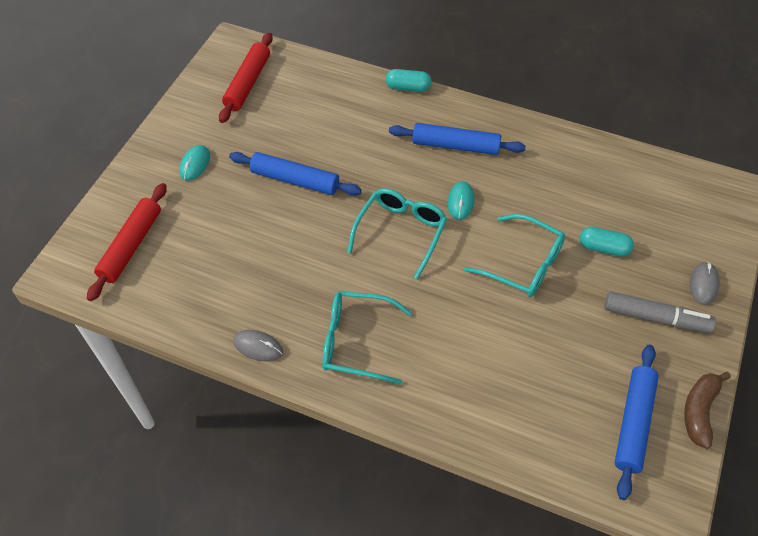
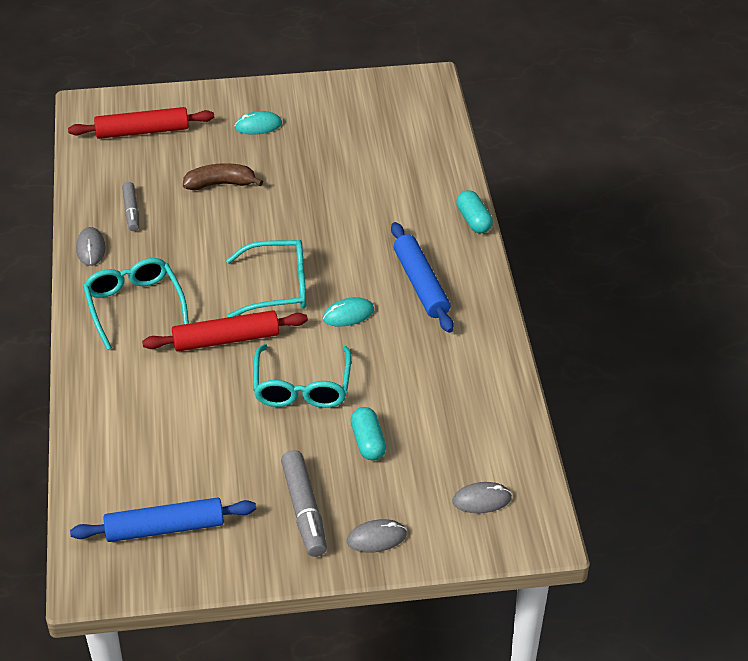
camera: 60 degrees right, 10 degrees down
red rolling pin [219,33,273,123] -> red rolling pin moved to [142,310,308,351]
blue rolling pin [229,152,362,196] -> none
brown banana [684,372,731,449] -> brown banana moved to [183,163,263,190]
none -> grey marker [122,182,139,231]
none -> grey mouse [452,482,512,513]

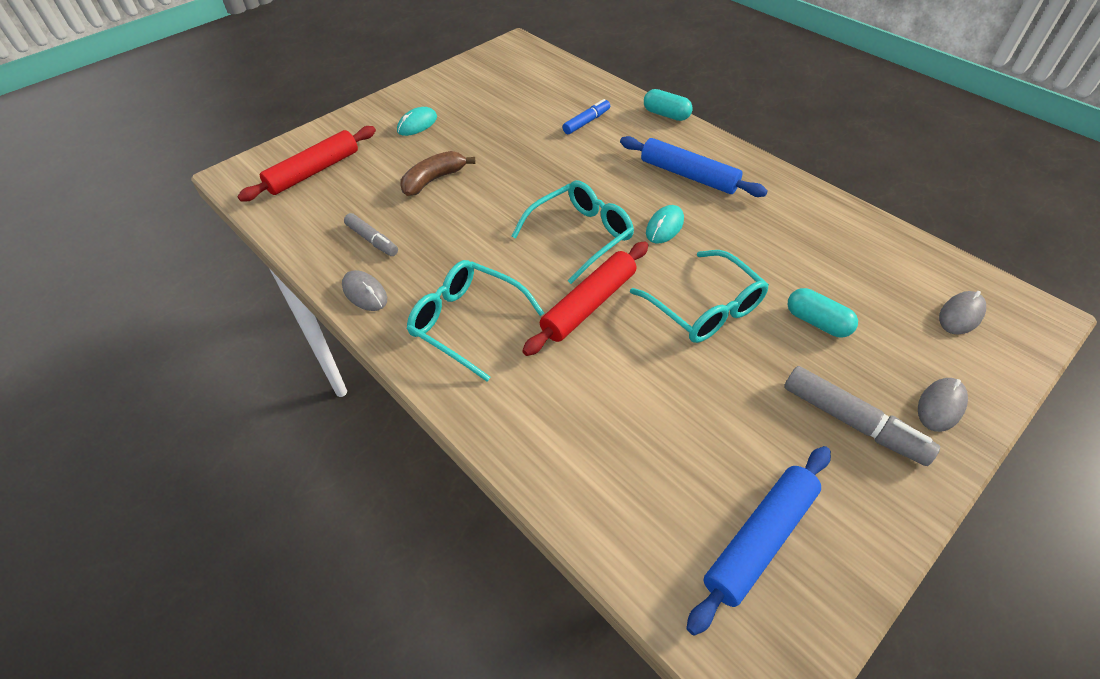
camera: 35 degrees left, 5 degrees up
none -> blue marker [563,99,610,134]

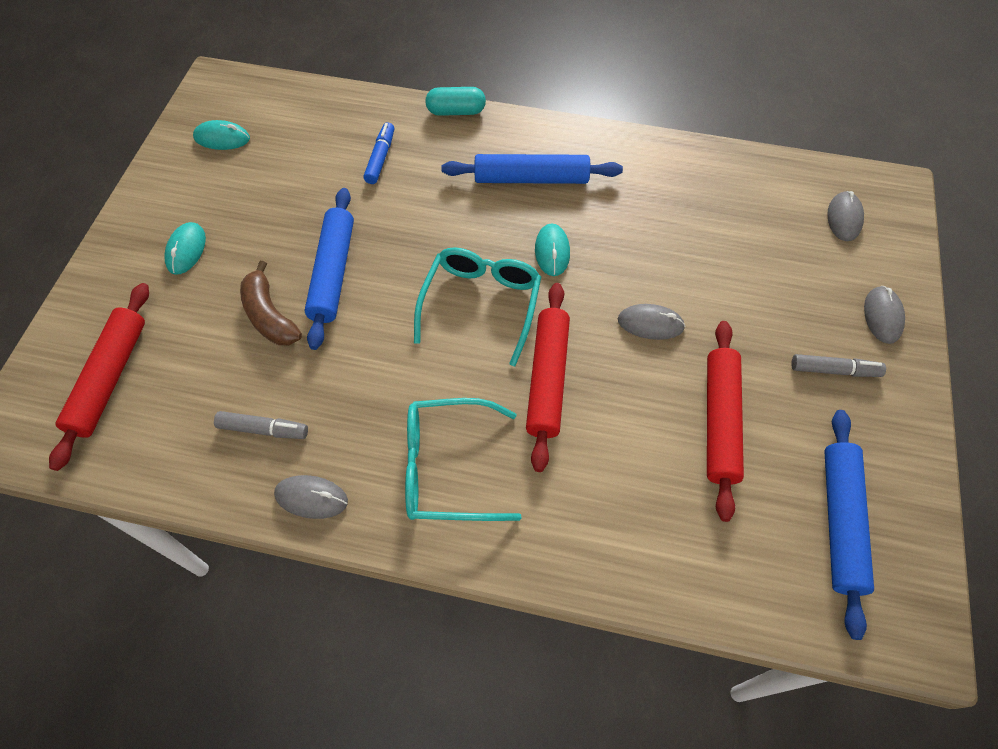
camera: 35 degrees left, 10 degrees up
brown banana [401,151,476,196] -> brown banana turned 45 degrees counterclockwise [240,261,302,345]
turquoise glasses [630,250,769,343] -> grey mouse [618,304,685,340]
grey marker [784,366,940,466] -> grey marker [791,354,886,377], size x0.63
turquoise capsule [788,288,858,337] -> none
none -> turquoise mouse [193,120,250,150]
none -> blue rolling pin [304,188,354,350]
none -> red rolling pin [707,321,744,522]

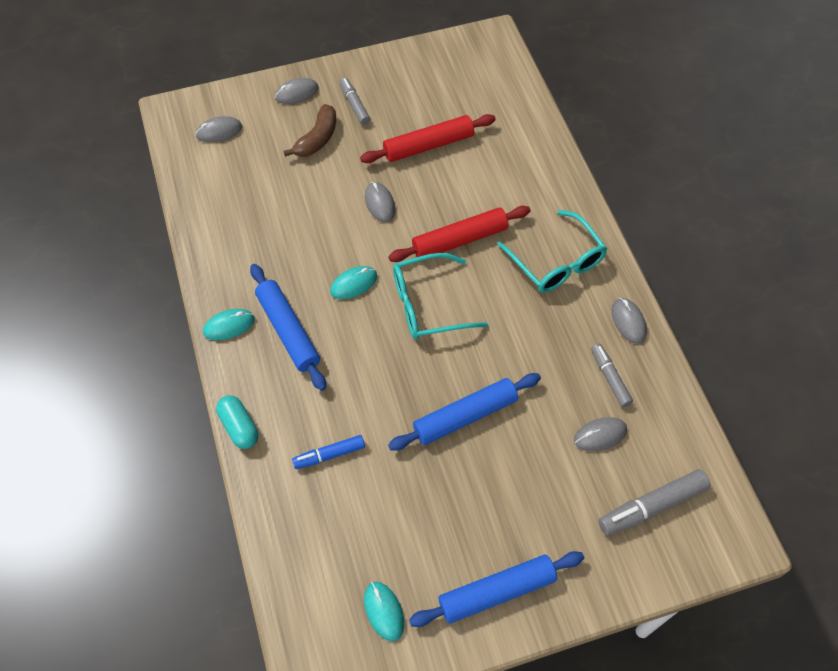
camera: 120 degrees left, 0 degrees up
red rolling pin [49,283,149,471] -> grey marker [599,469,711,536]
turquoise mouse [164,222,206,275] -> turquoise mouse moved to [203,309,255,340]
brown banana [240,261,302,345] -> brown banana moved to [283,104,336,157]
blue rolling pin [824,410,874,640] -> blue rolling pin moved to [409,551,584,627]
none -> grey mouse [574,417,627,451]

